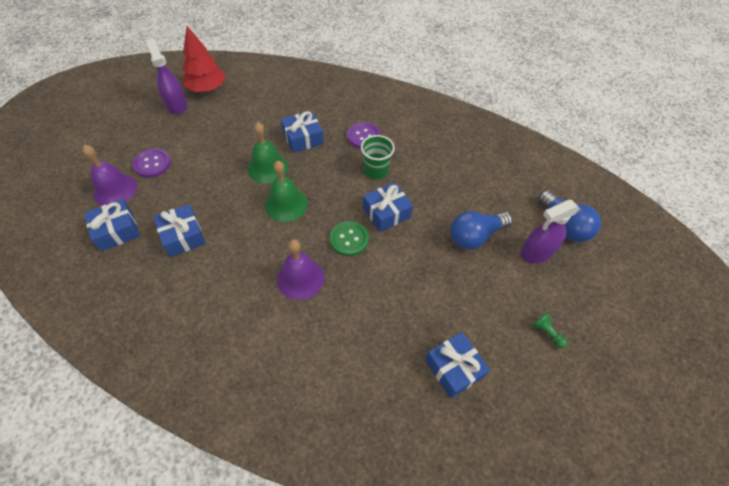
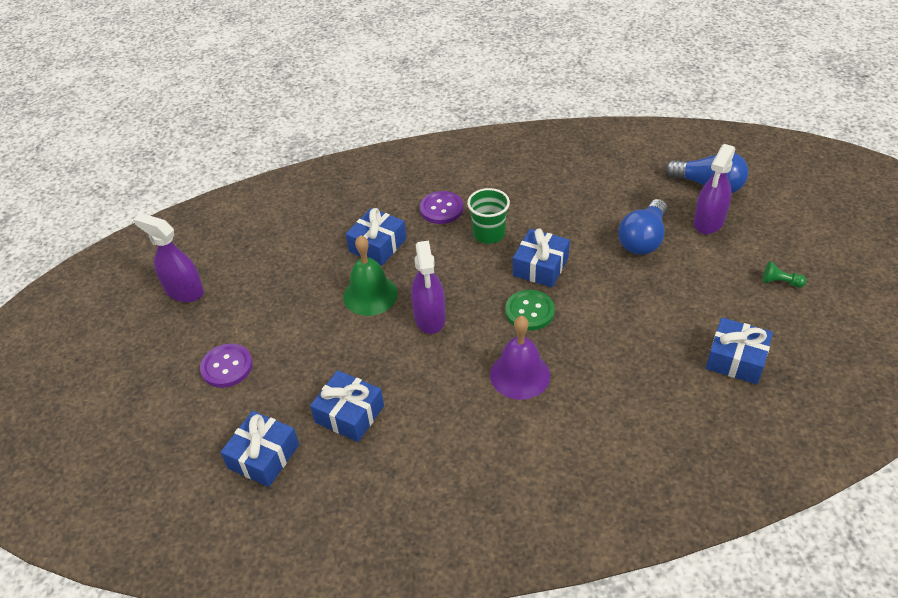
camera: 30 degrees left, 10 degrees down
purple bell [82,145,137,206] -> none
red tree [182,26,225,92] -> none
green bell [265,161,308,222] -> purple spray bottle [411,241,446,334]

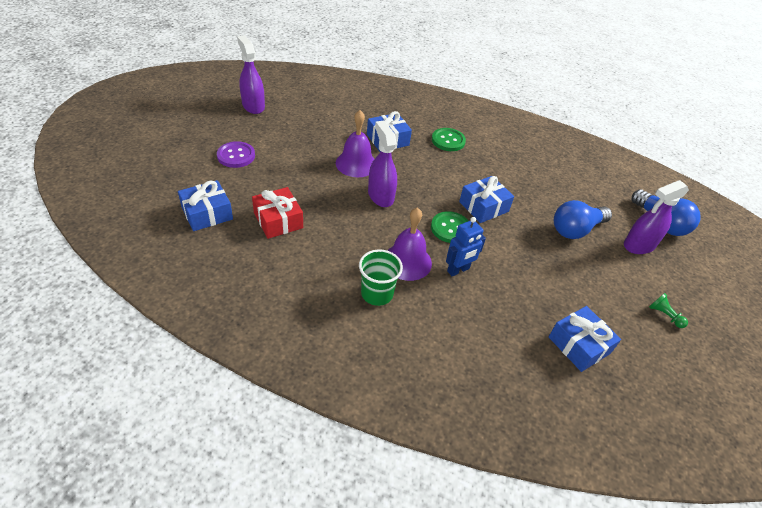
camera: 25 degrees right, 0 degrees up
blue gift [310,370,384,442] -> red gift [252,187,303,239]
green bell [343,235,398,316] -> purple bell [336,110,374,177]
purple spray bottle [411,241,446,334] -> purple spray bottle turned 135 degrees clockwise [368,120,397,207]
purple button [420,191,463,224] -> green button [432,128,466,151]
green cup [467,188,510,244] -> green cup moved to [359,249,403,306]
none -> blue robot [446,217,486,276]

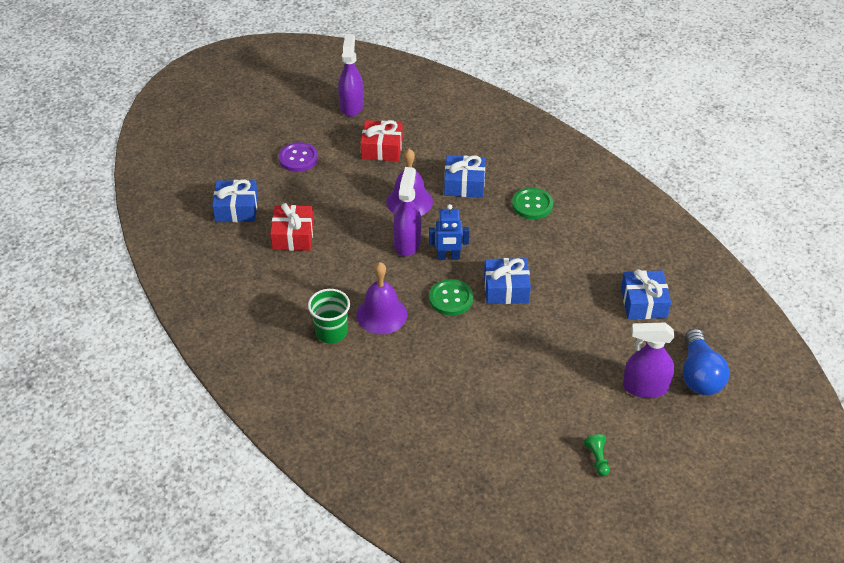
camera: 35 degrees right, 0 degrees up
blue robot [446,217,486,276] -> blue robot moved to [429,204,470,260]
blue gift [549,306,621,372] -> blue gift moved to [621,269,671,319]
blue light bulb [554,200,612,239] -> none
none -> red gift [360,120,403,161]

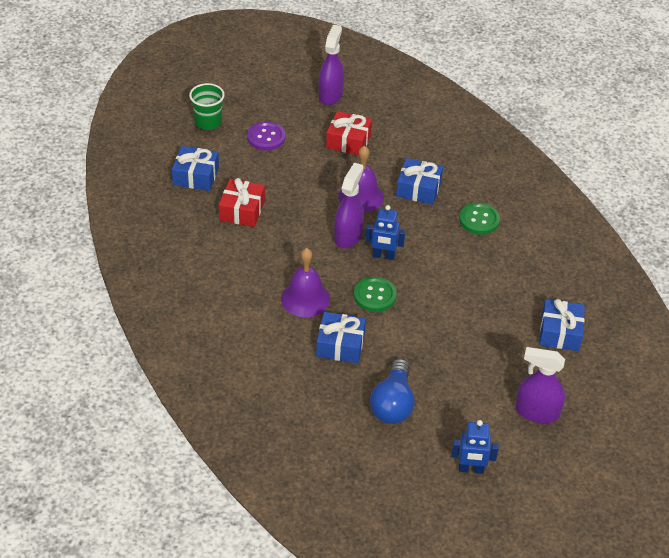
camera: 10 degrees right, 0 degrees up
green cup [308,289,350,343] -> green cup moved to [189,83,225,130]
blue gift [484,258,531,304] -> blue gift moved to [316,312,366,363]
green pawn [584,434,610,476] -> blue robot [452,420,499,474]
blue light bulb [683,329,730,395] -> blue light bulb moved to [370,359,415,424]

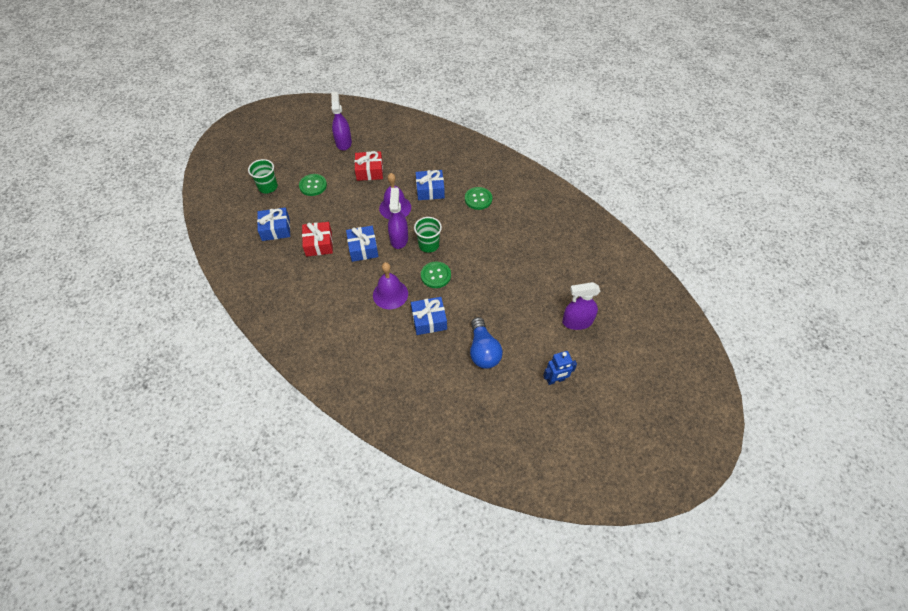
camera: 20 degrees left, 10 degrees up
purple button [247,122,286,151] -> green button [299,174,327,196]
blue robot [365,205,405,260] -> green cup [414,217,442,253]
blue gift [539,299,585,351] -> blue gift moved to [346,226,379,262]

